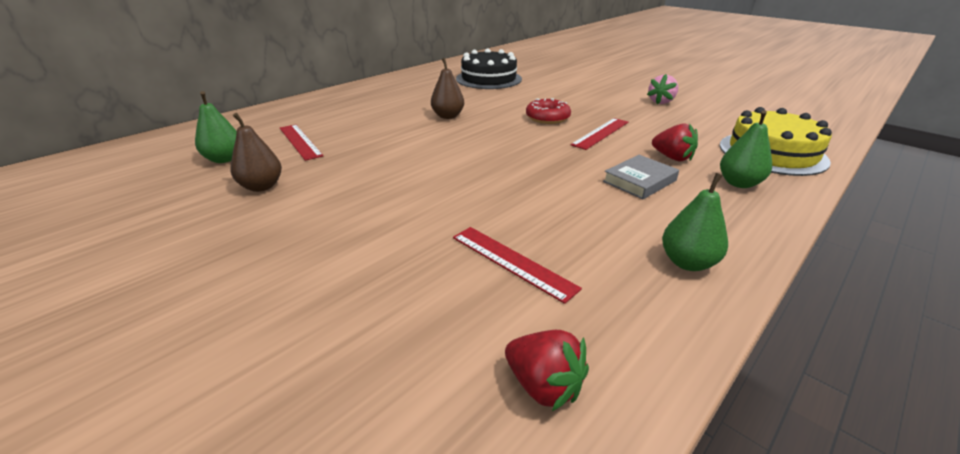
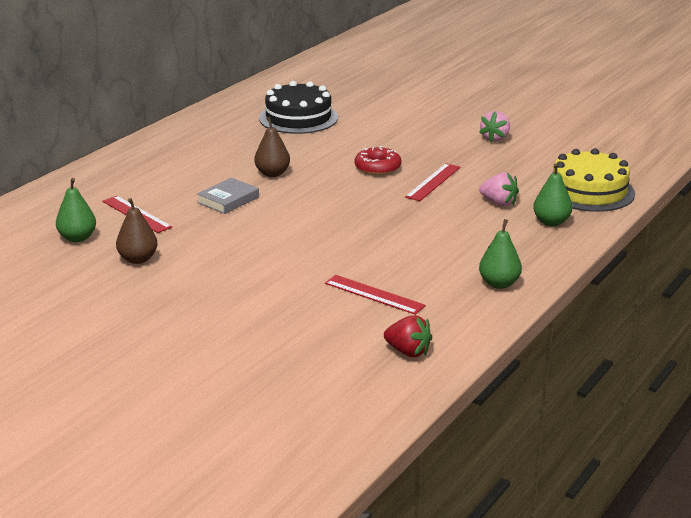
camera: 10 degrees left, 5 degrees down
grey book [603,155,679,199] -> grey book moved to [197,178,259,214]
red strawberry [652,124,698,162] -> pink strawberry [479,172,519,206]

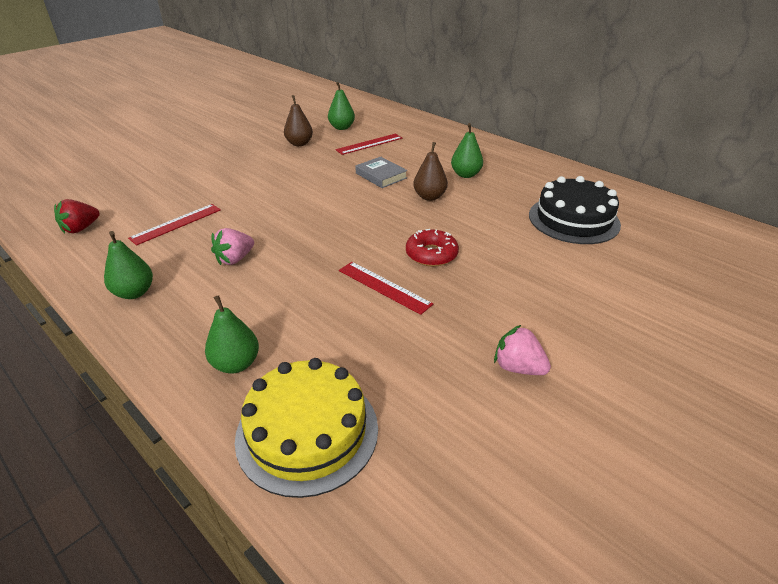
camera: 100 degrees right, 10 degrees up
pink strawberry [479,172,519,206] -> pink strawberry moved to [211,228,254,265]
none -> green pear [451,123,483,178]

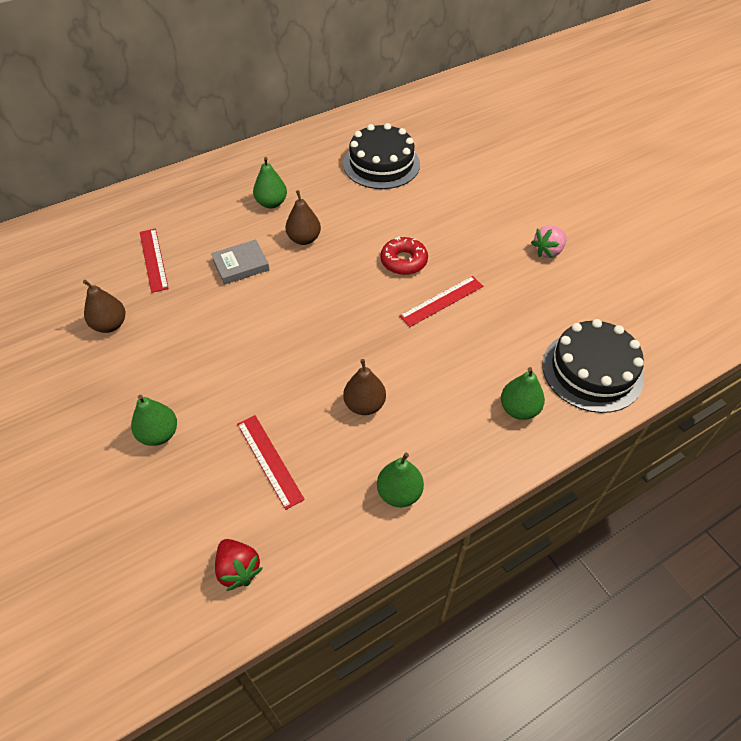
camera: 75 degrees left, 15 degrees up
pink strawberry [211,228,254,265] -> brown pear [343,359,386,415]
yellow cake [235,358,378,498] -> black cake [542,319,644,413]
green pear [328,82,355,130] -> green pear moved to [131,395,177,446]

